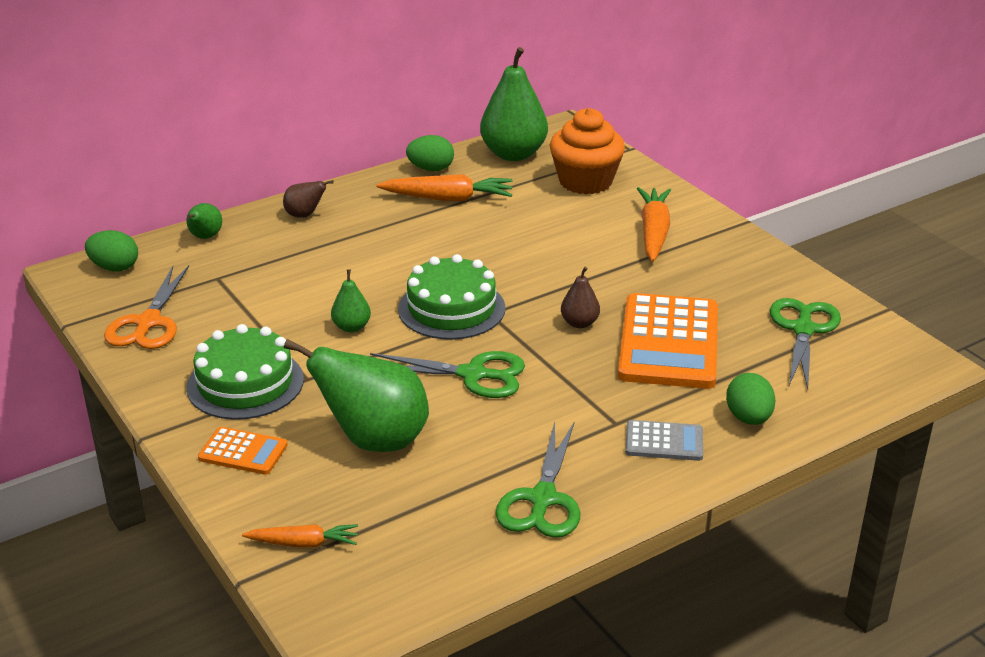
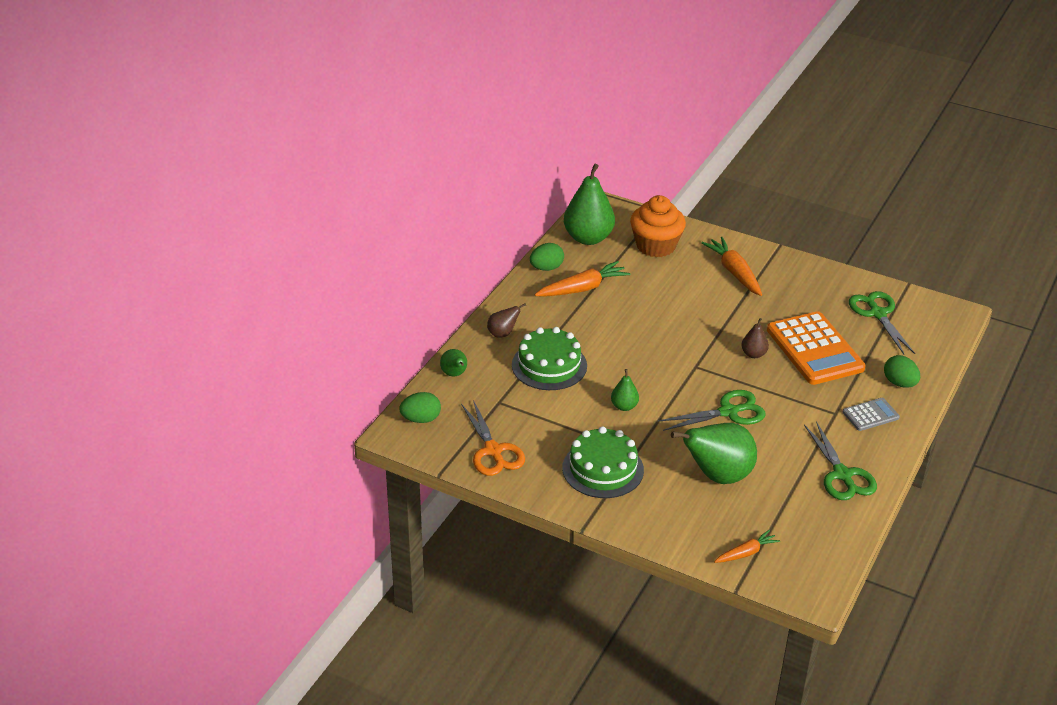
camera: 30 degrees left, 5 degrees up
orange calculator [198,427,288,475] -> none
green cake [398,254,505,340] -> green cake moved to [512,327,587,390]

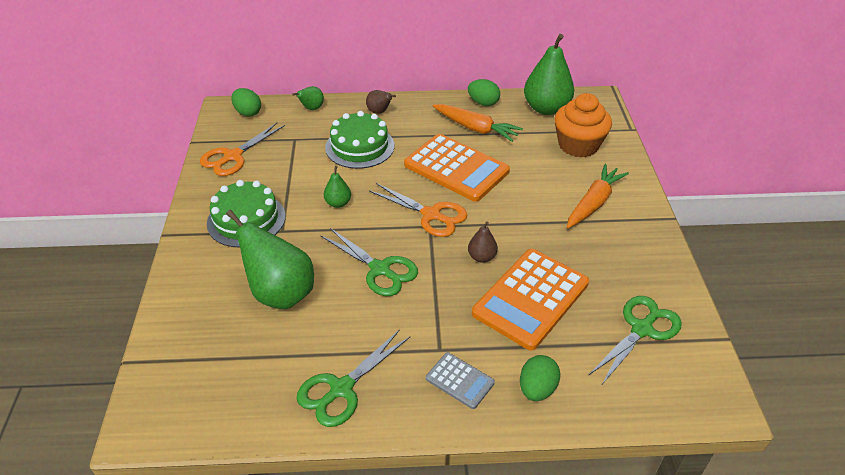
camera: 60 degrees right, 5 degrees up
orange carrot [714,530,780,563] -> none
none -> orange scissors [369,183,467,237]
none -> orange calculator [404,134,510,202]

